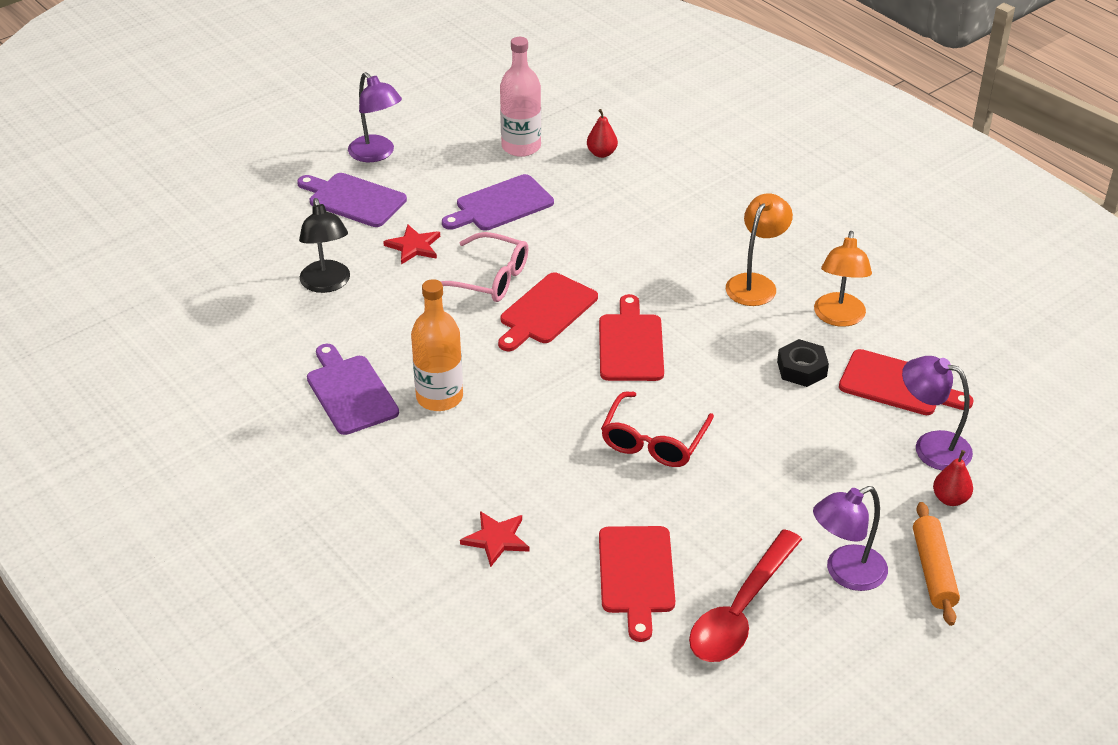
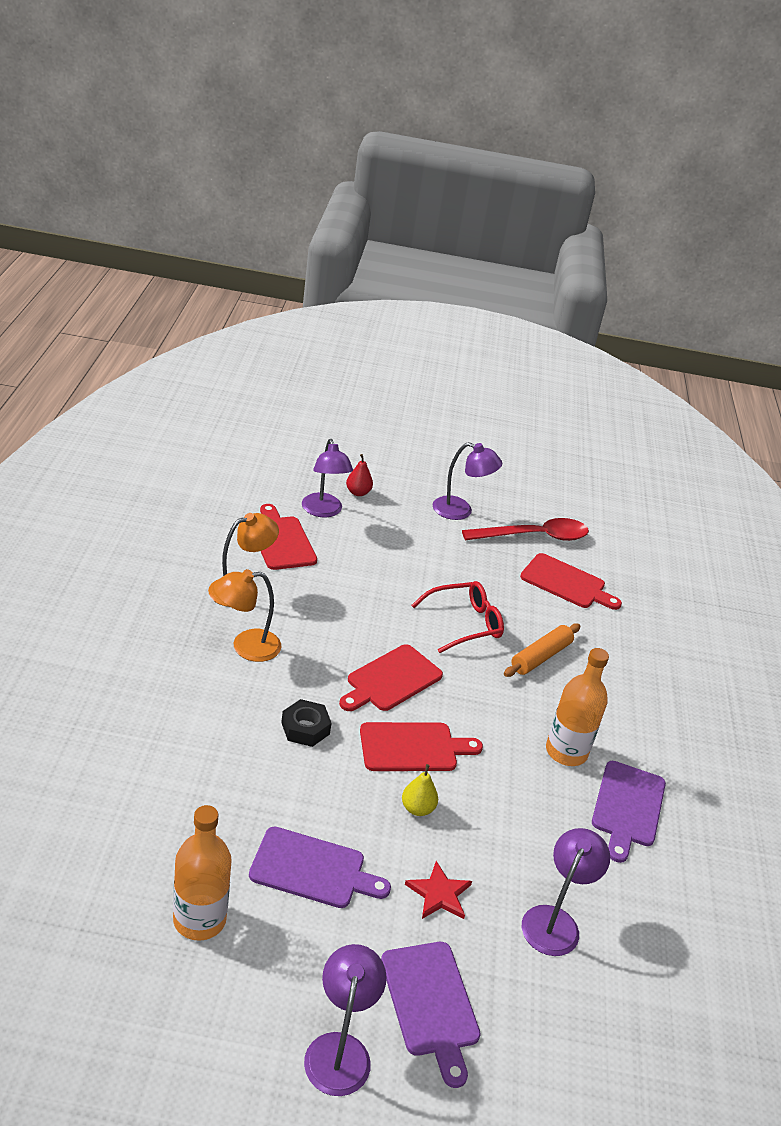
camera: 140 degrees left, 5 degrees down
black lamp [299,198,350,293] -> purple lamp [522,828,610,956]
pink glasses [440,232,528,302] -> yellow pear [402,764,438,816]
red star [460,511,530,567] -> none
pink bottle [500,37,541,157] -> orange bottle [173,805,232,941]
red pear [587,109,618,158] -> none
red cutting board [599,526,675,642] -> red cutting board turned 75 degrees clockwise [520,553,622,610]
black nut [777,339,829,387] -> black nut moved to [281,699,332,747]
orange rolling pin [913,502,960,626] -> orange rolling pin moved to [504,623,581,677]

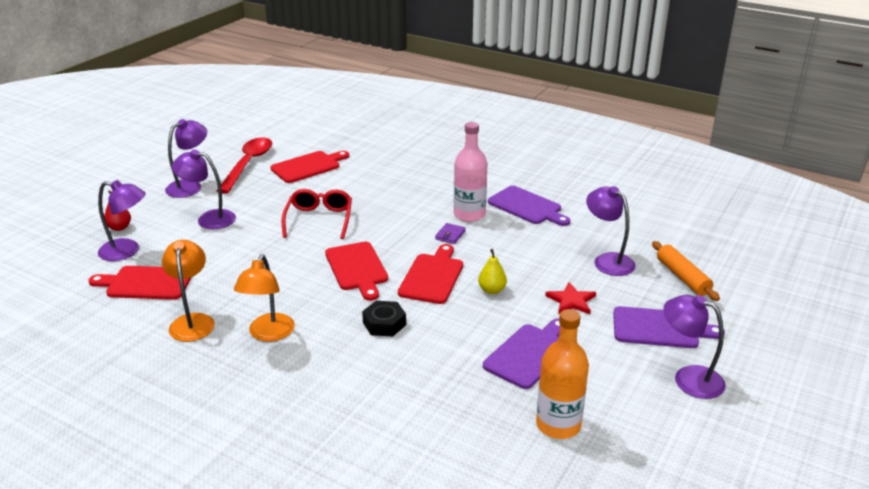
camera: 60 degrees left, 5 degrees down
orange rolling pin [504,623,581,677] -> orange rolling pin moved to [652,241,720,301]
orange bottle [546,648,609,766] -> pink bottle [454,122,487,222]
none -> purple lamp [172,149,236,229]
none -> purple wallet [435,223,466,244]

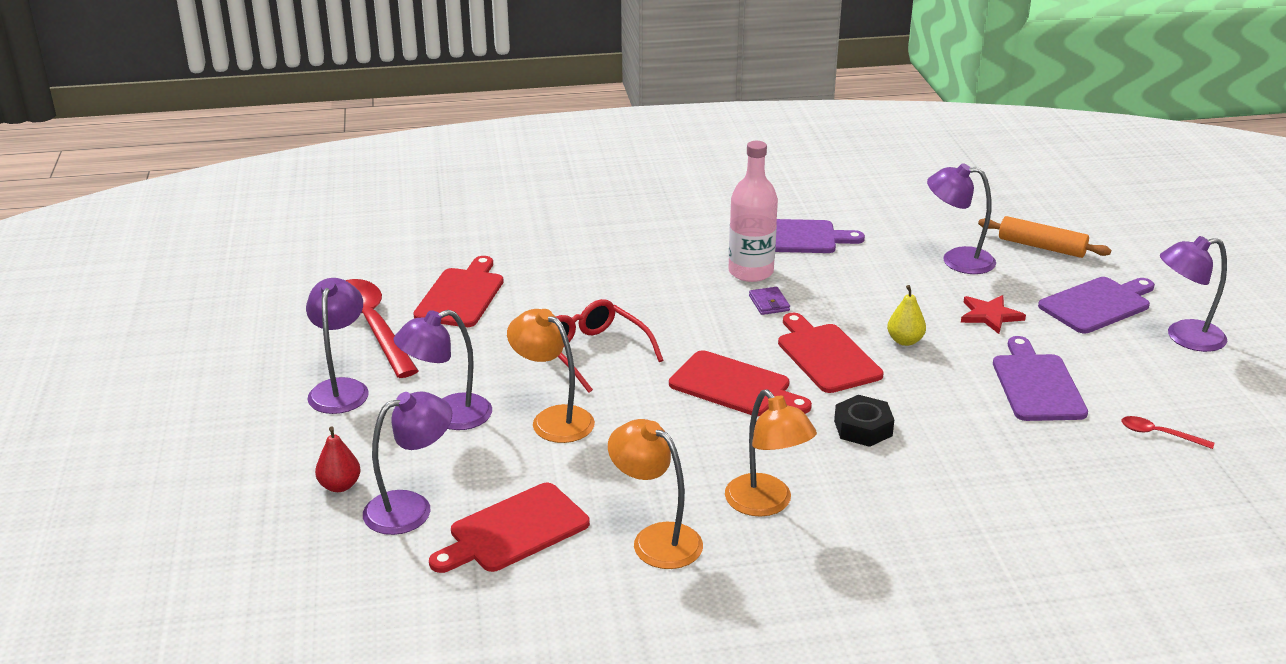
camera: 40 degrees left, 0 degrees up
orange bottle [536,309,589,439] -> red spoon [1121,416,1214,449]
none -> orange lamp [507,309,595,443]

